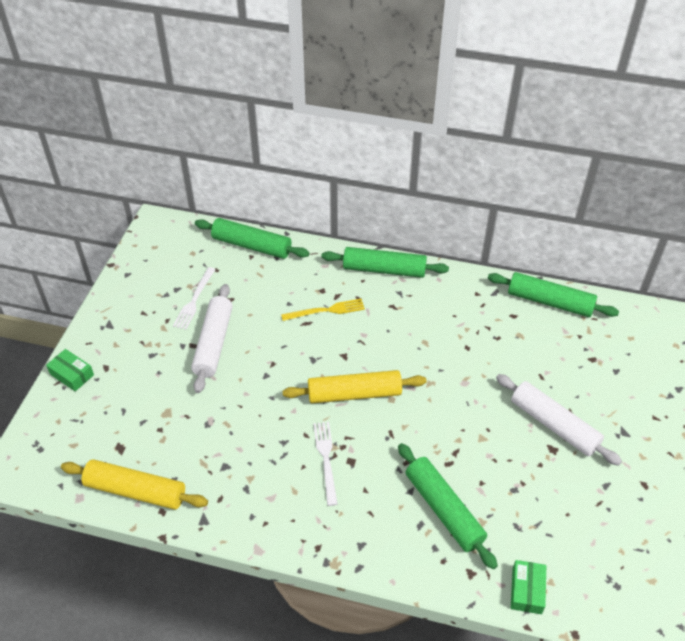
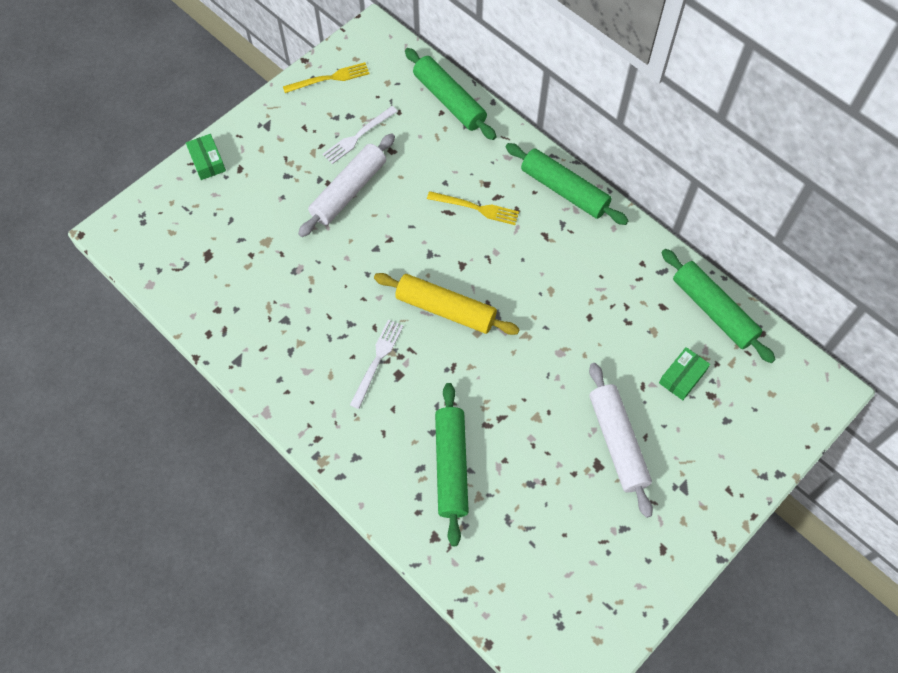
camera: 30 degrees right, 15 degrees up
yellow rolling pin [61,459,208,510] -> none
green box [511,560,546,614] -> green box moved to [659,347,710,400]
none -> yellow fork [283,62,370,93]

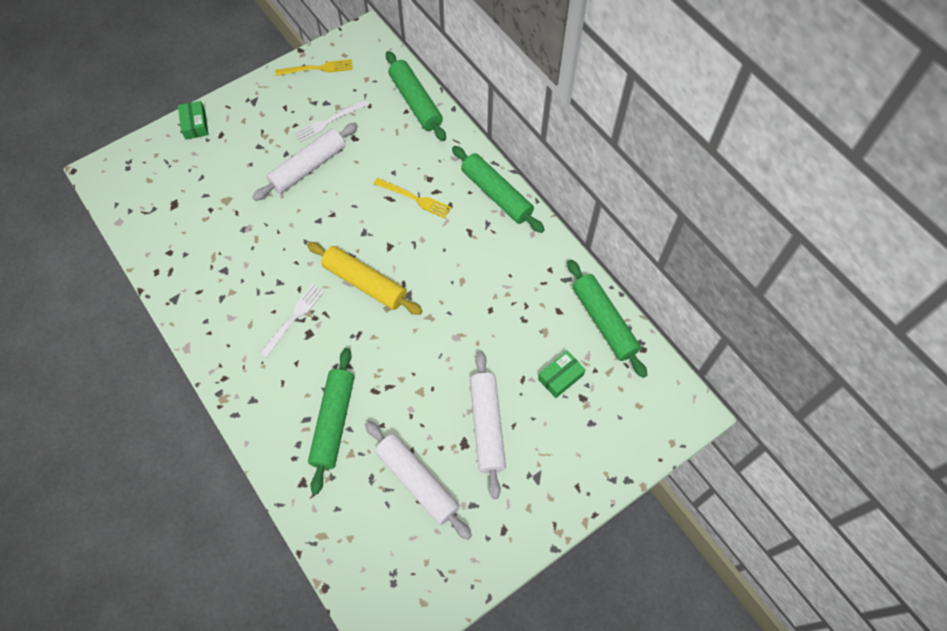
camera: 10 degrees right, 0 degrees up
none -> white rolling pin [365,421,472,540]

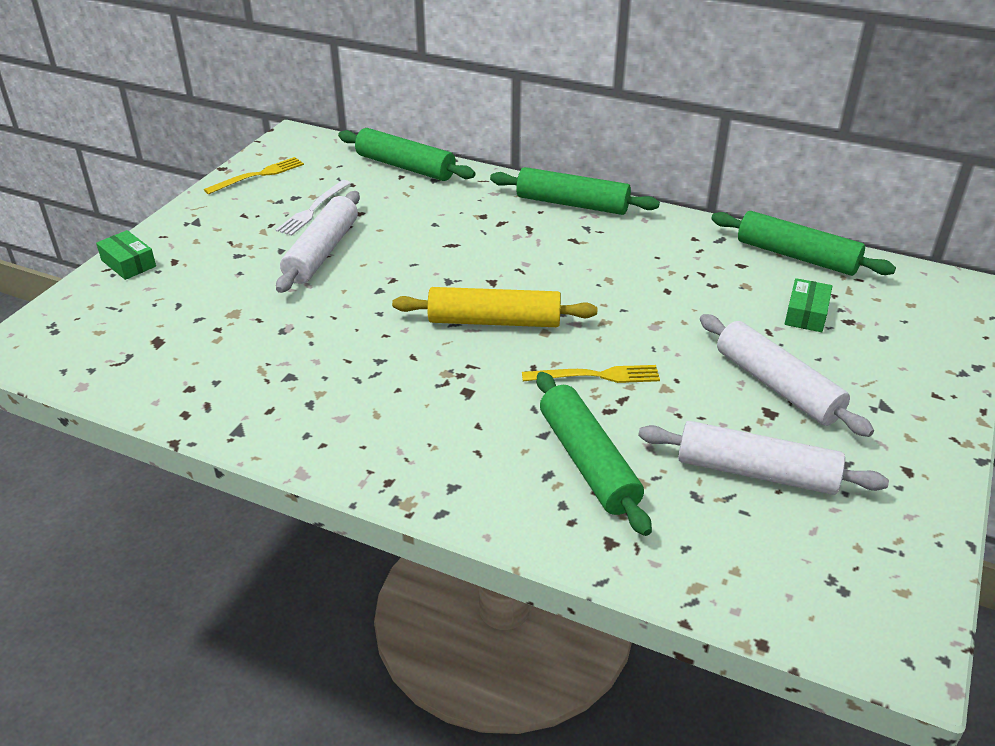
camera: 30 degrees left, 25 degrees down
white fork [259,284,324,358] -> none
yellow fork [374,178,452,218] -> yellow fork moved to [522,365,660,383]

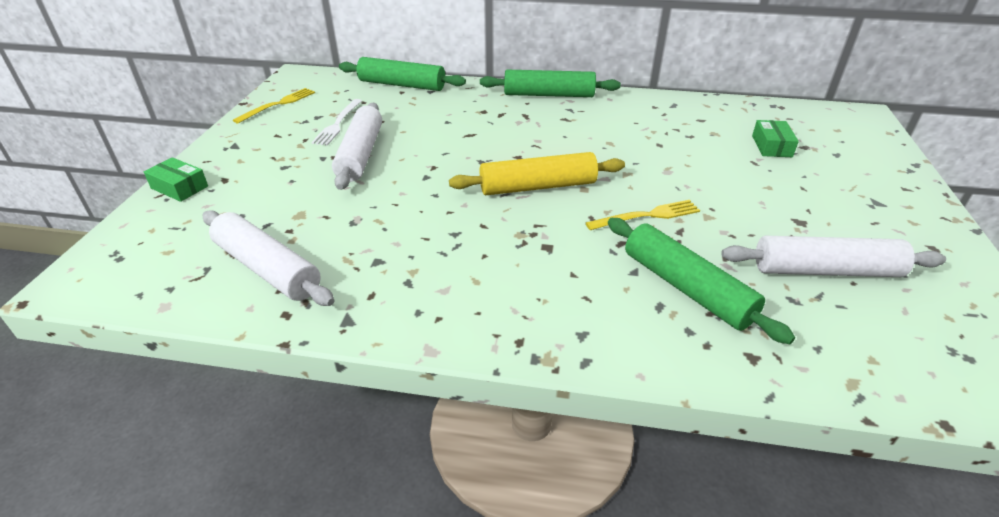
camera: 15 degrees left, 0 degrees up
white rolling pin [700,314,874,437] -> white rolling pin moved to [203,210,335,306]
green rolling pin [711,211,896,276] -> none

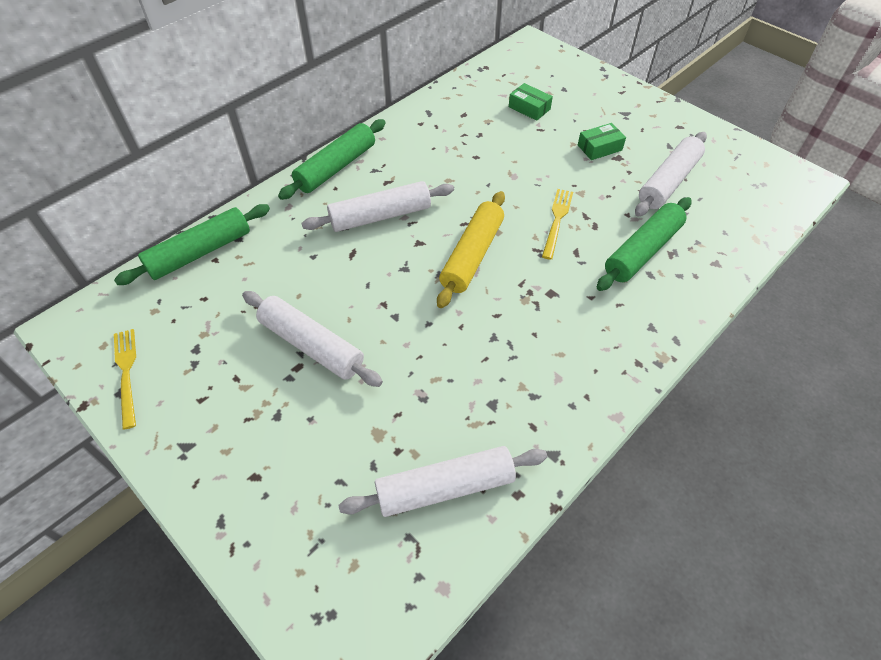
camera: 55 degrees left, 15 degrees up
green box [144,157,208,202] -> green box moved to [578,123,626,160]
white fork [311,99,362,146] -> none
green rolling pin [608,218,795,344] -> green rolling pin turned 45 degrees counterclockwise [597,197,692,291]
none -> white rolling pin [301,181,454,232]

